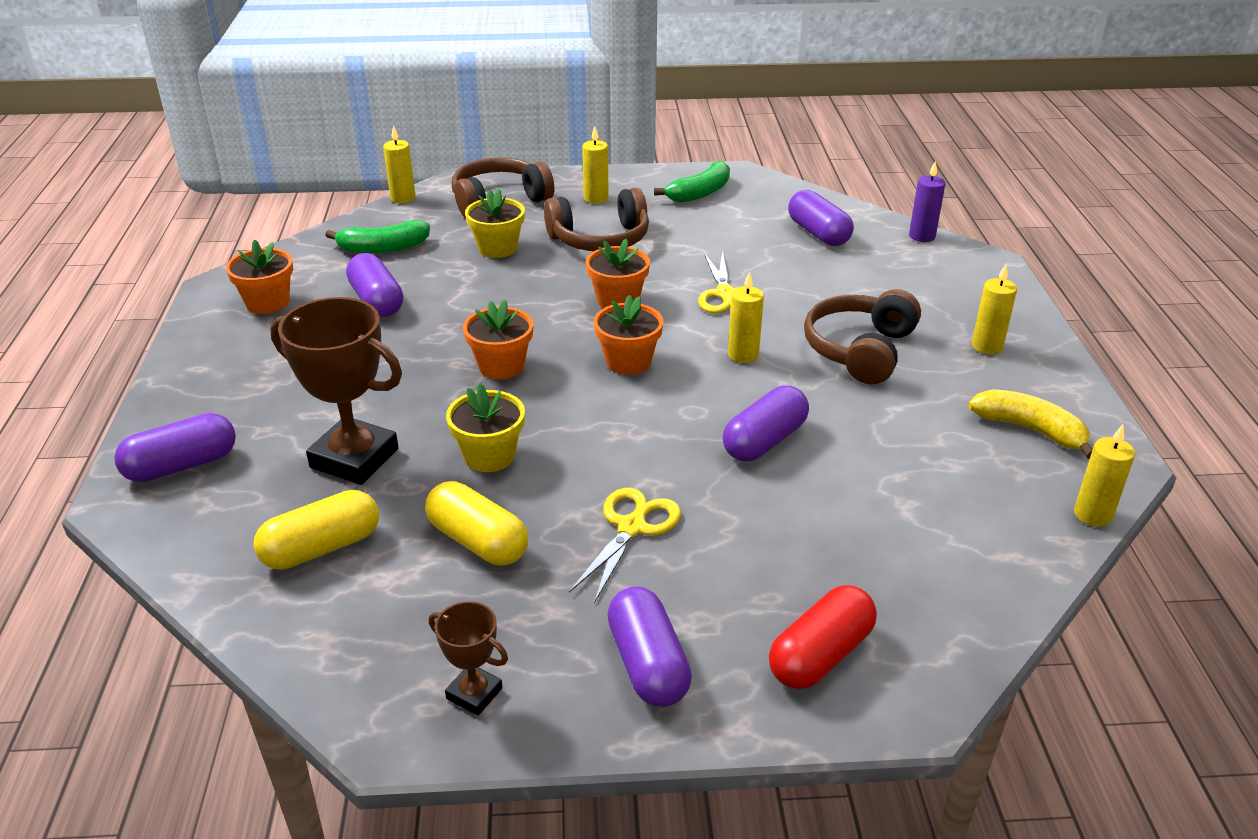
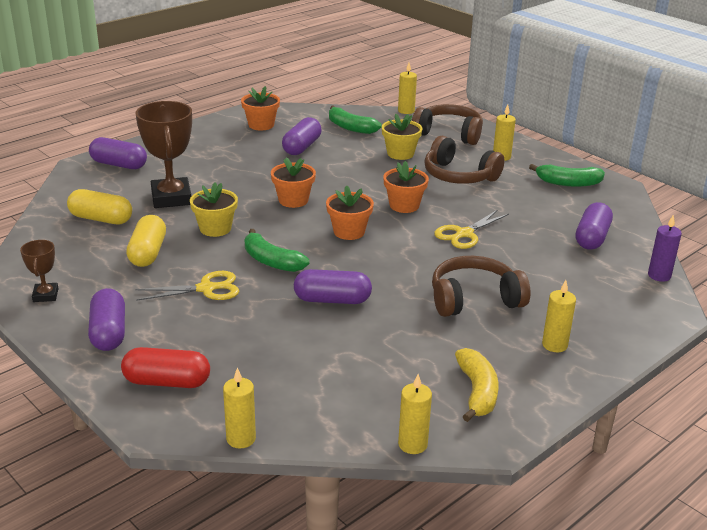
camera: 50 degrees right, 5 degrees down
purple capsule [607,587,692,707] -> purple capsule turned 45 degrees counterclockwise [88,288,125,351]
yellow candle [728,272,764,363] -> yellow candle moved to [223,368,256,449]
none -> green banana [245,229,309,272]

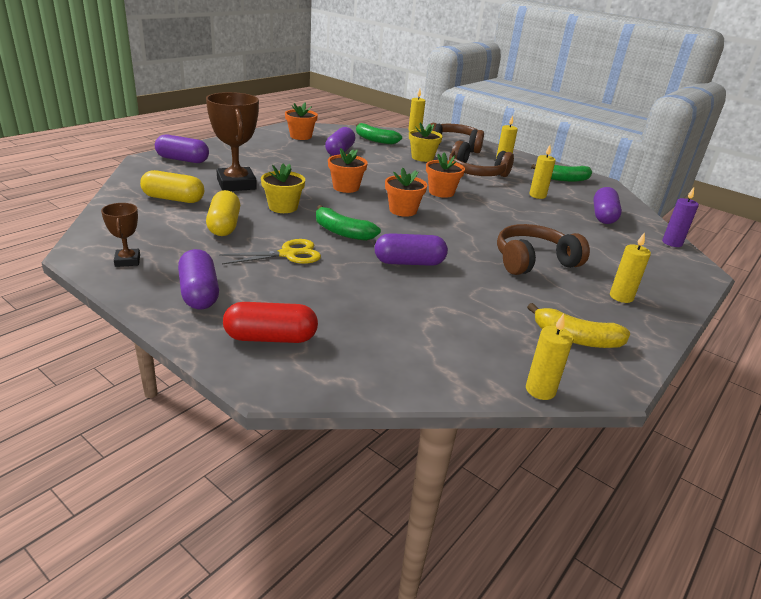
camera: 10 degrees left, 0 degrees up
yellow candle [223,368,256,449] -> yellow candle moved to [529,145,556,199]
yellow scissors [434,210,509,249] -> none
yellow banana [455,348,499,422] -> yellow banana turned 120 degrees clockwise [527,303,630,348]

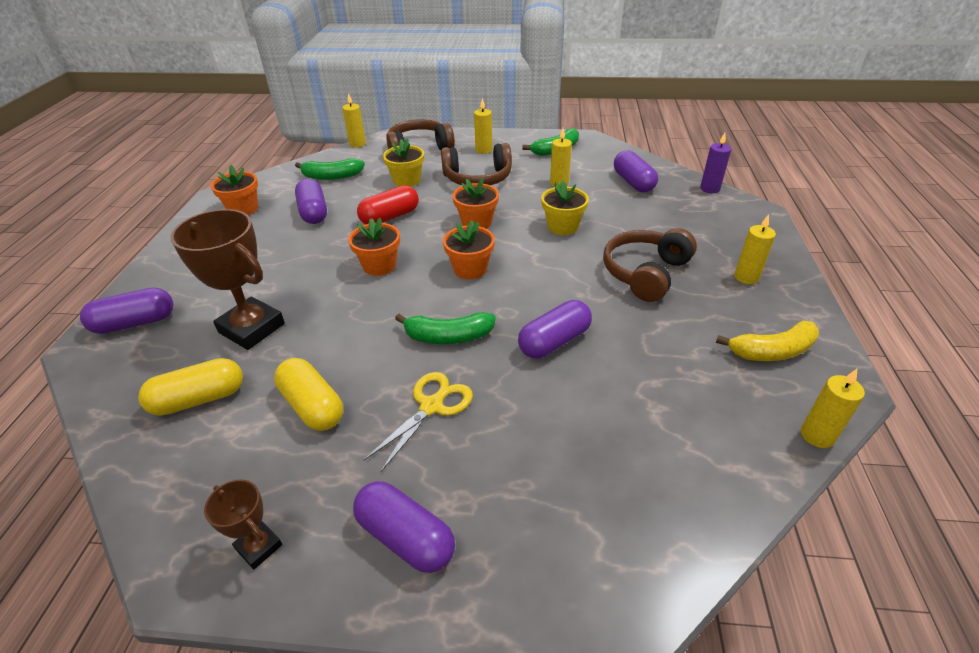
camera: 30 degrees left, 10 degrees up
red capsule [223,302,318,343] -> red capsule moved to [357,185,419,224]
yellow flower pot [261,163,305,213] -> yellow flower pot moved to [541,180,589,235]

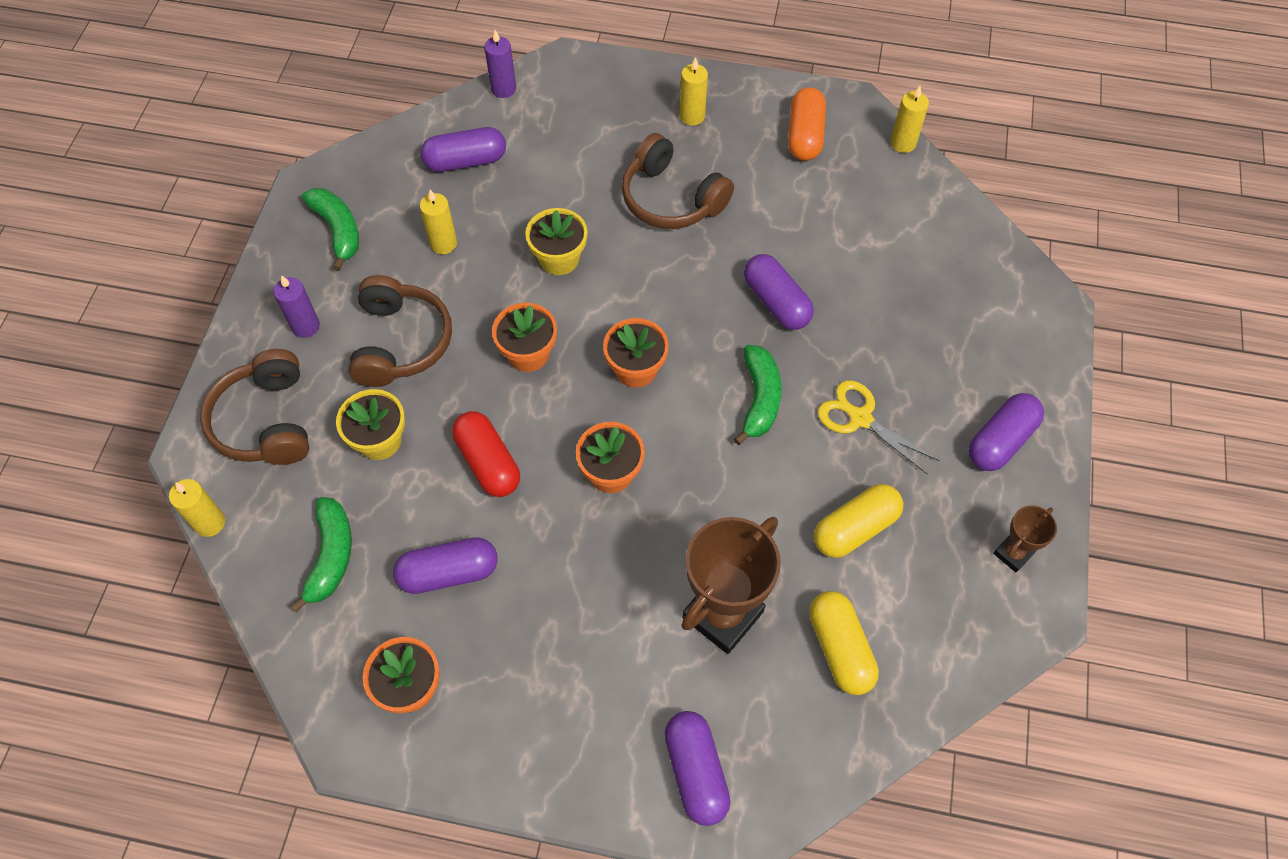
camera: 85 degrees left, 20 degrees up
yellow candle [474,98,492,154] -> purple candle [273,275,320,338]
yellow banana [716,321,819,361] -> orange capsule [788,87,826,161]

